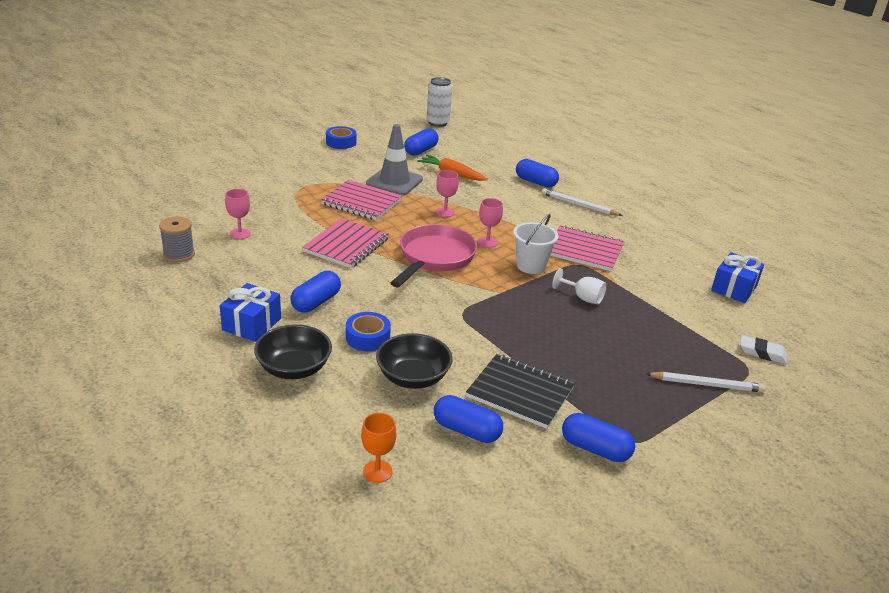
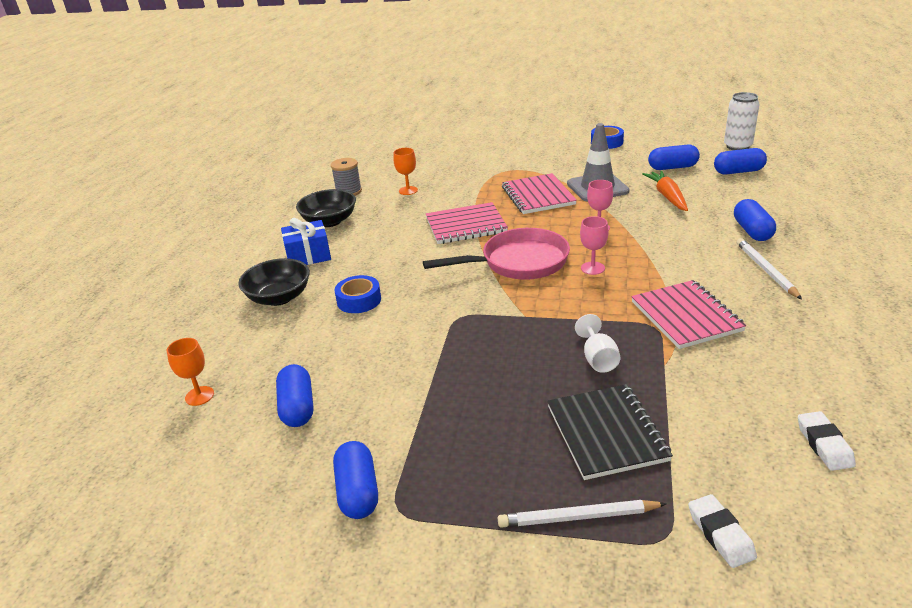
camera: 55 degrees right, 0 degrees up
pink goblet [225,189,251,239] -> orange goblet [393,148,418,195]
blue capsule [290,271,341,312] -> blue capsule moved to [714,148,767,174]
black bowl [376,333,453,389] -> black bowl moved to [296,189,356,227]
black notebook [466,354,575,429] -> black notebook moved to [547,384,673,480]
white bucket [513,214,558,274] -> none
white pencil [646,372,766,393] -> white pencil turned 120 degrees clockwise [498,500,667,528]
blue gift [711,252,764,303] -> white eraser [798,411,856,471]

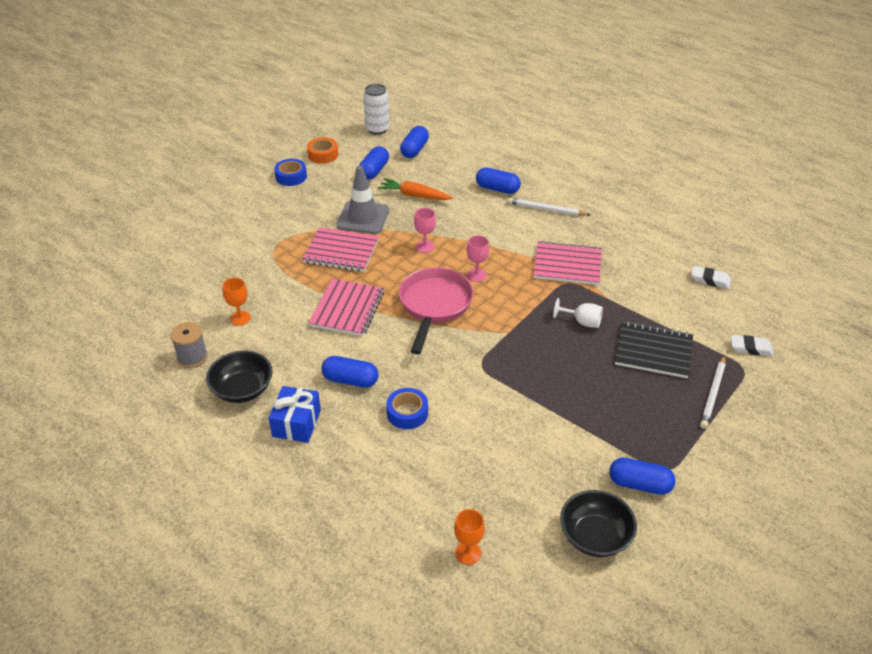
camera: 65 degrees left, 10 degrees up
black bowl [238,258,310,306] -> black bowl moved to [560,490,637,557]
blue capsule [276,364,313,427] -> blue capsule moved to [321,356,379,388]
none -> orange tape [307,137,338,164]

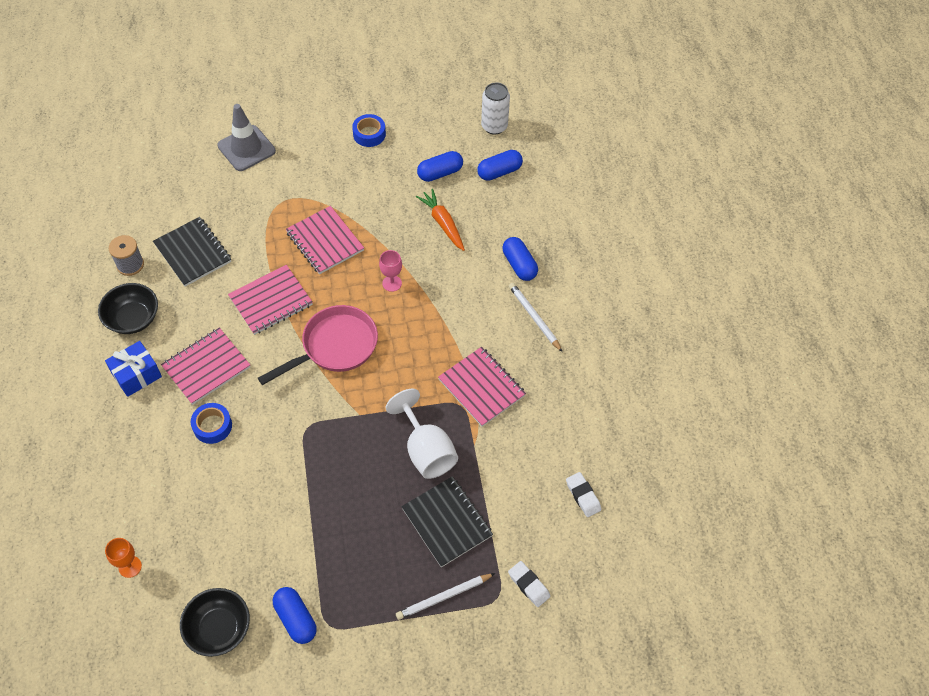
camera: 40 degrees right, 15 degrees up
orange goblet [222,278,251,326] -> black notebook [153,217,231,286]
orange tape [307,137,338,164] -> none
blue capsule [321,356,379,388] -> pink notebook [161,328,250,405]
grey traffic cone [336,165,389,234] -> grey traffic cone moved to [217,104,276,171]
pink goblet [467,235,489,282] -> none
white goblet [553,298,603,328] -> white goblet [385,389,458,479], size x1.78

